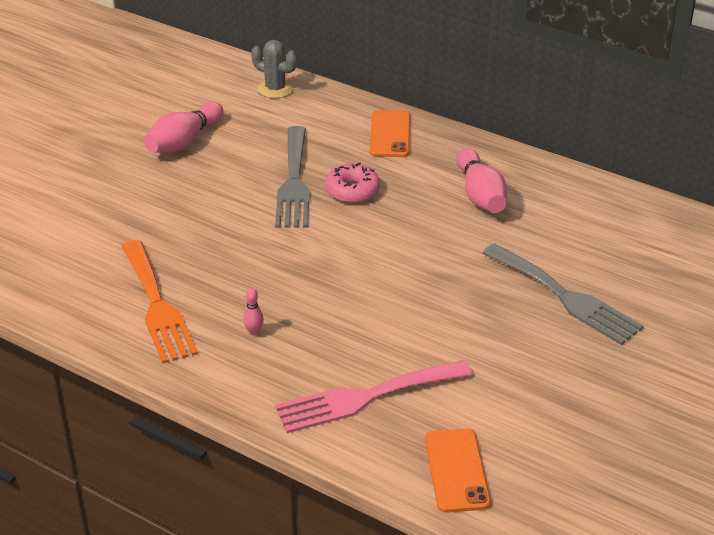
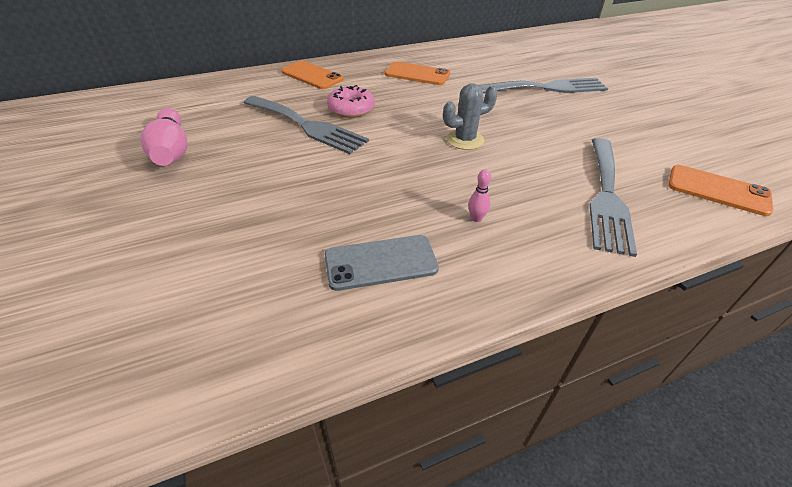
camera: 55 degrees left, 5 degrees up
orange fork [122,240,198,363] -> grey phone [324,235,439,291]
grey cactus [251,40,297,98] -> grey cactus moved to [443,83,498,150]
pink fork [275,360,472,433] -> grey fork [590,138,637,257]
pink bowling pin [457,148,507,213] -> orange phone [384,62,450,85]

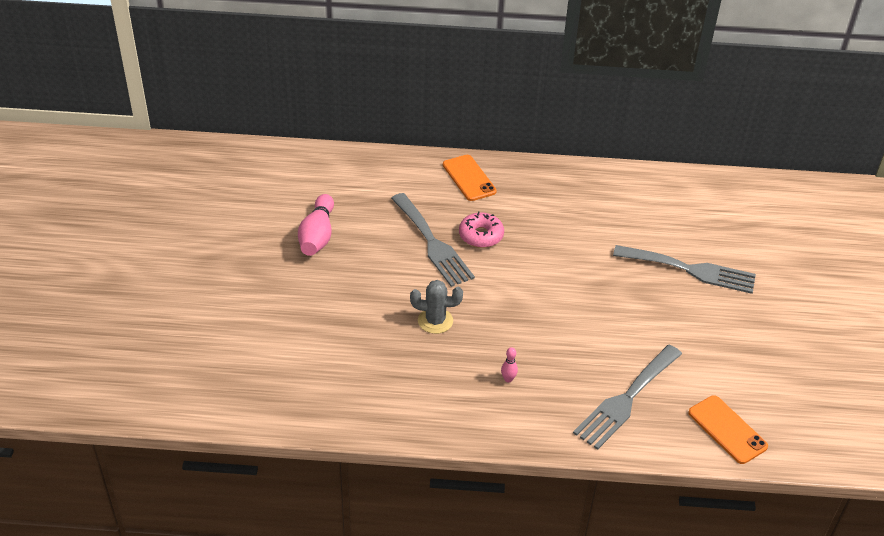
camera: 25 degrees right, 0 degrees up
grey phone [324,235,439,291] -> none
orange phone [384,62,450,85] -> none
grey cactus [443,83,498,150] -> grey cactus moved to [410,280,463,334]

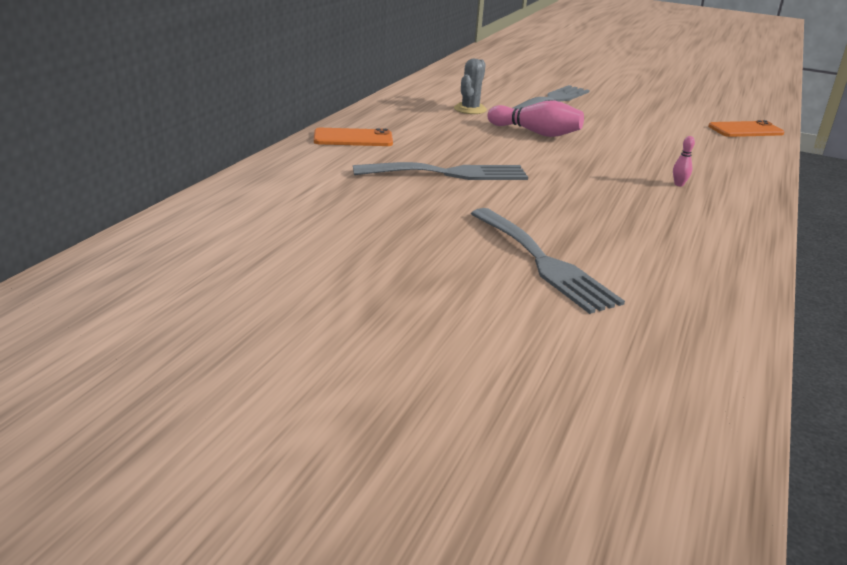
camera: 70 degrees left, 15 degrees down
pink bowling pin [298,194,334,256] -> pink bowling pin moved to [487,100,584,137]
grey cactus [410,280,463,334] -> grey cactus moved to [454,59,487,114]
pink donut [459,212,504,248] -> none
grey fork [573,345,682,450] -> grey fork moved to [471,208,625,314]

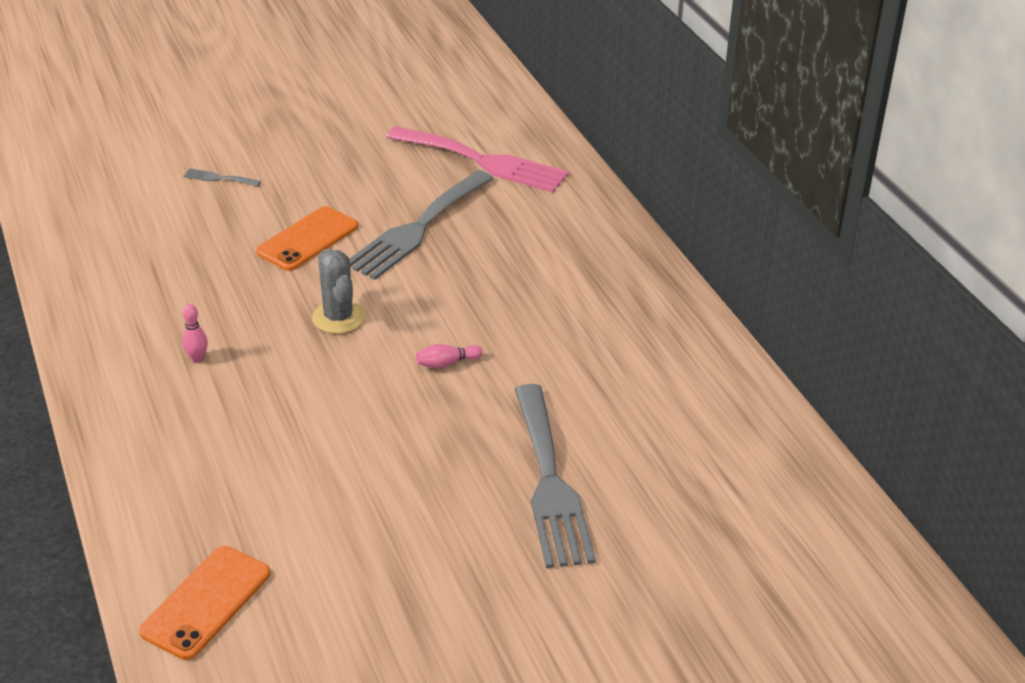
camera: 135 degrees right, 10 degrees up
orange phone [314,128,393,146] -> orange phone moved to [256,206,358,271]
grey cactus [454,59,487,114] -> grey cactus moved to [312,249,365,334]
grey fork [471,208,625,314] -> grey fork [183,168,261,187], size x0.40
pink bowling pin [487,100,584,137] -> pink bowling pin [416,344,483,368], size x0.45
none -> pink fork [386,126,569,193]

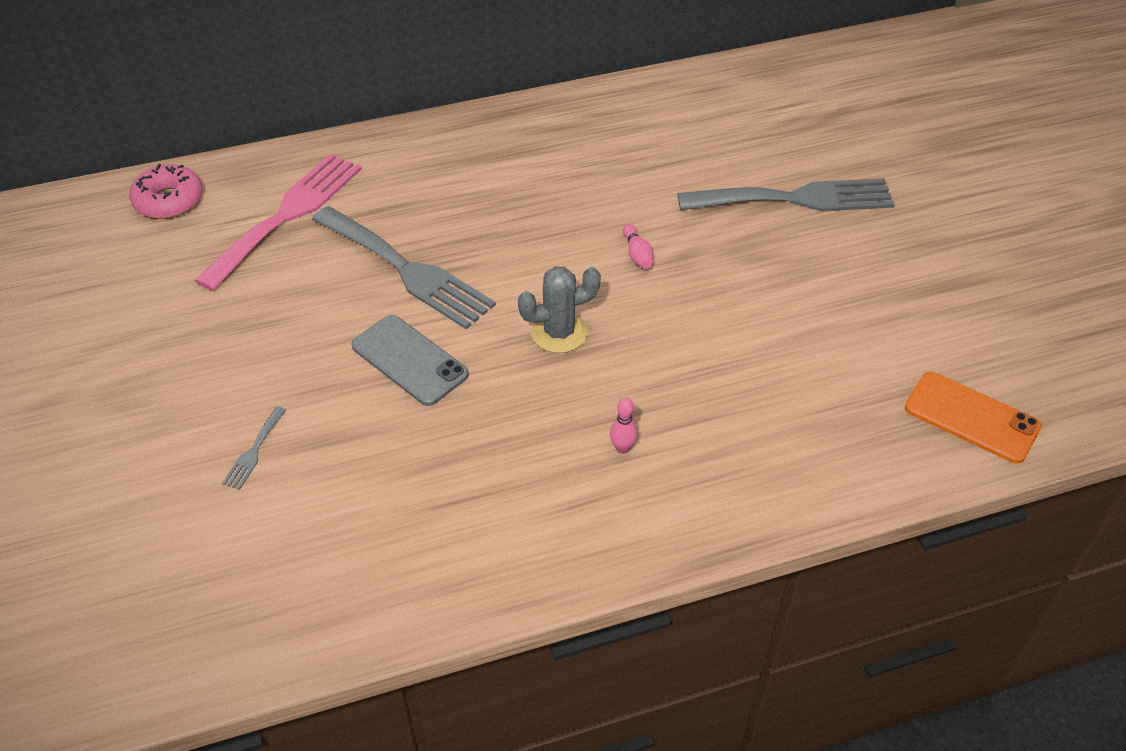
camera: 85 degrees left, 10 degrees up
orange phone [256,206,358,271] -> grey phone [351,315,469,406]
none -> pink donut [129,164,202,219]

